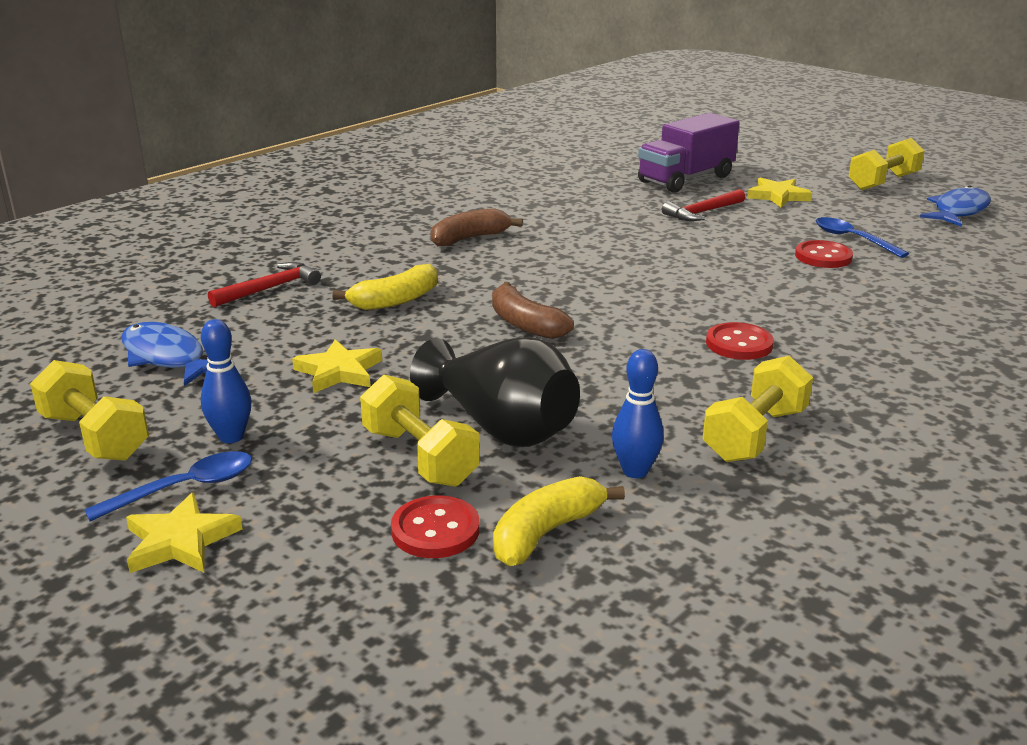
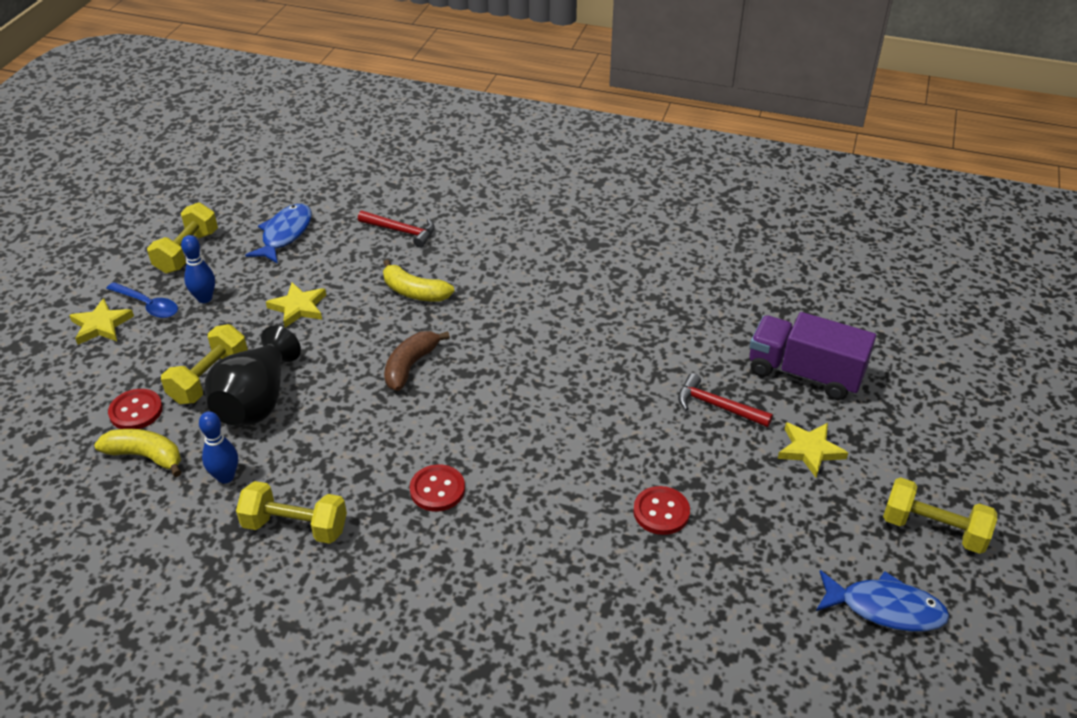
camera: 65 degrees right, 15 degrees up
brown banana [431,208,523,246] -> none
blue spoon [815,217,909,258] -> none

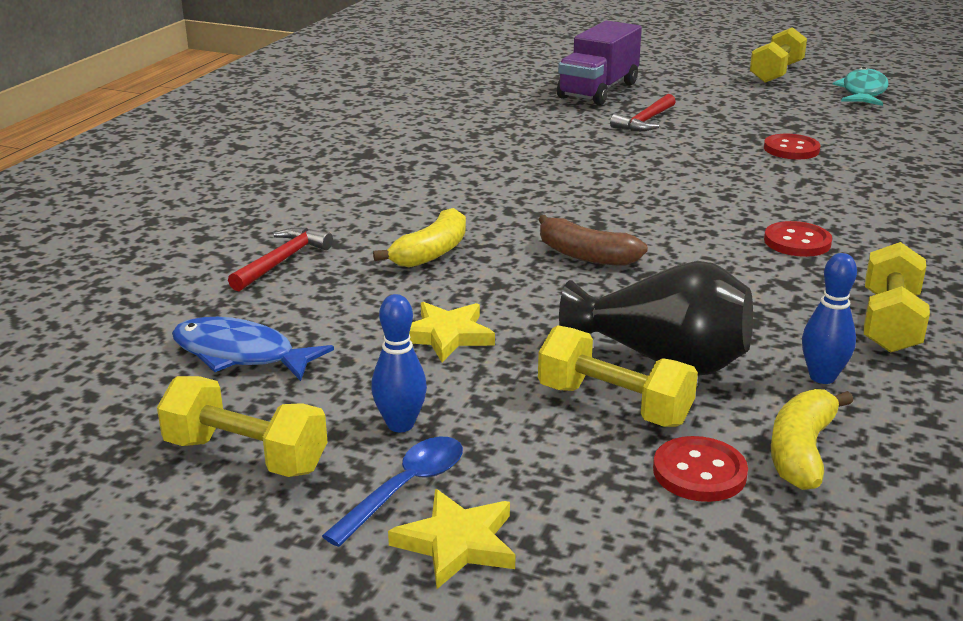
camera: 85 degrees left, 15 degrees down
yellow star [777,422,848,478] -> none
blue fish [816,570,950,632] -> turquoise fish [832,67,889,106]

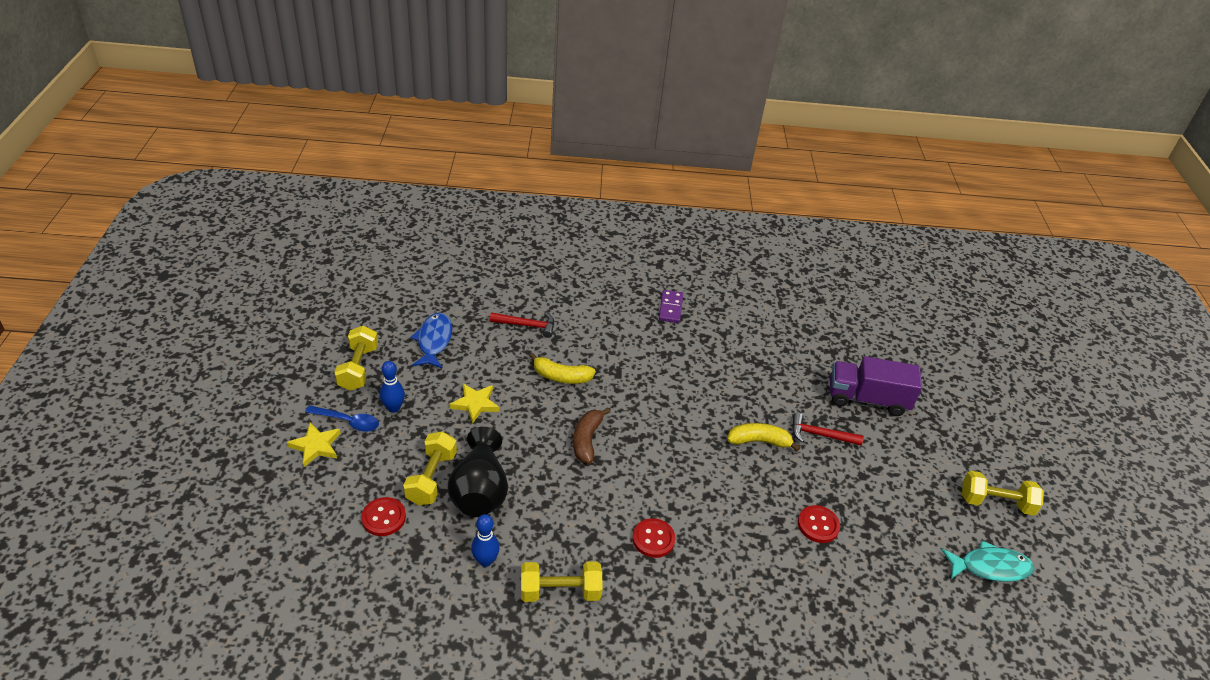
camera: 65 degrees right, 15 degrees up
yellow banana [771,389,853,490] -> yellow banana moved to [727,423,800,451]
none -> purple domino [659,290,683,323]

